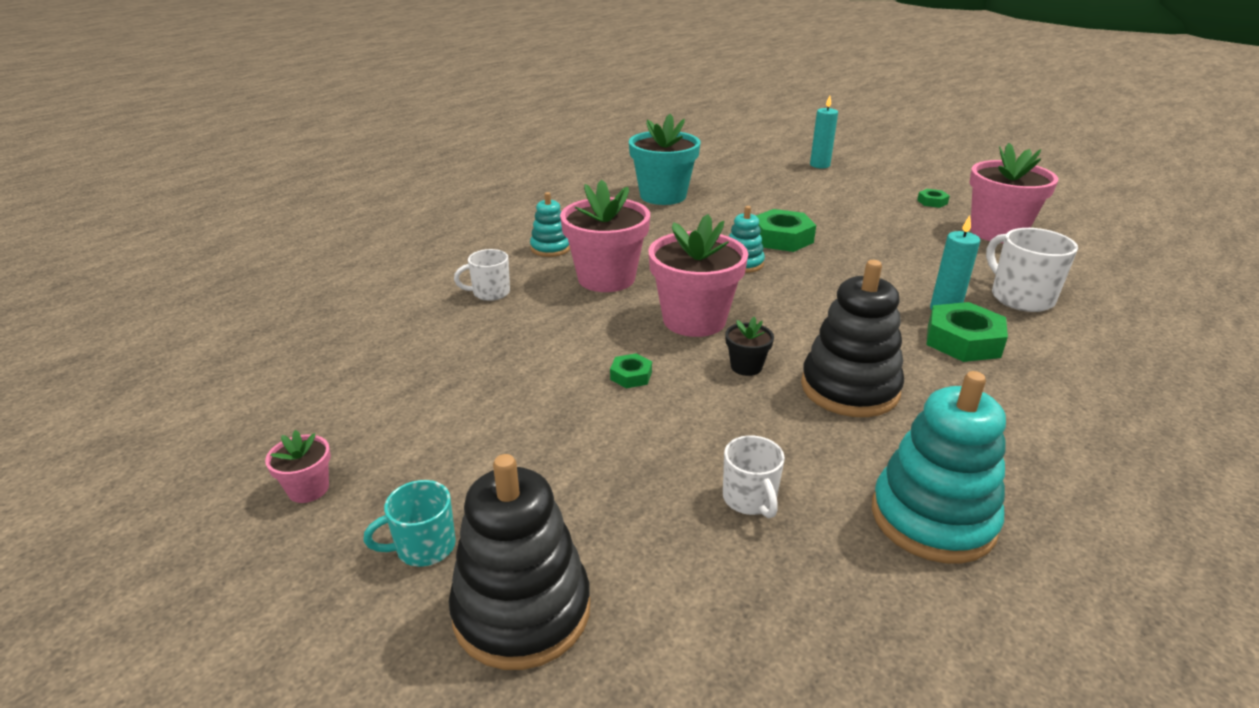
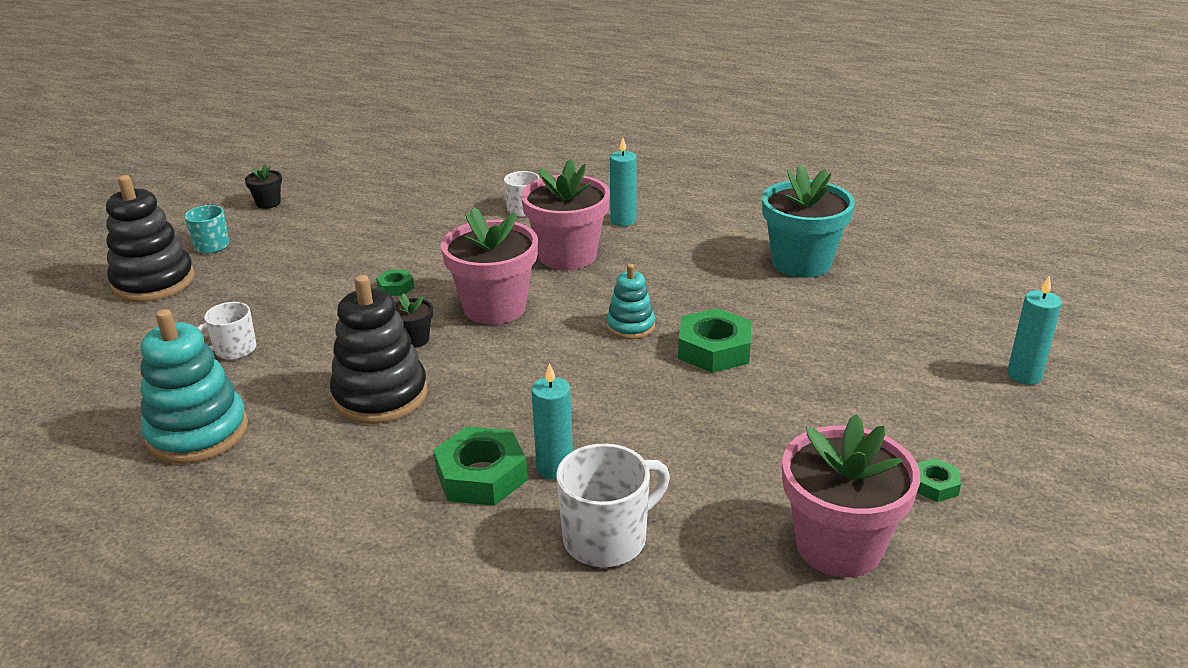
camera: 80 degrees right, 0 degrees up
pink flower pot [265,430,331,503] -> black flower pot [245,164,282,209]
turquoise stacking toy [530,192,570,257] -> turquoise candle [610,138,637,226]

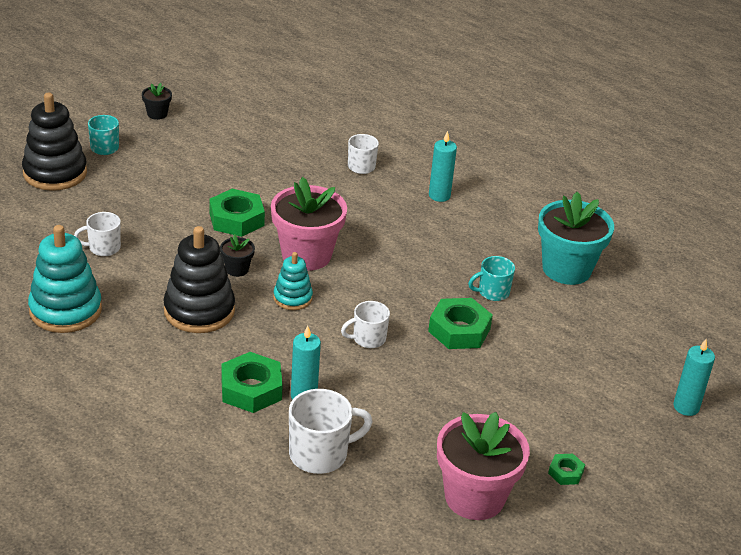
camera: 10 degrees right, 5 degrees up
green nut [376,270,414,296] -> green nut [209,189,265,237], size x1.95
pink flower pot [521,159,610,270] -> none
turquoise stacking toy [606,264,655,339] -> turquoise stacking toy moved to [273,252,313,310]
none -> white mug [341,301,390,348]
none -> turquoise mug [468,256,515,301]

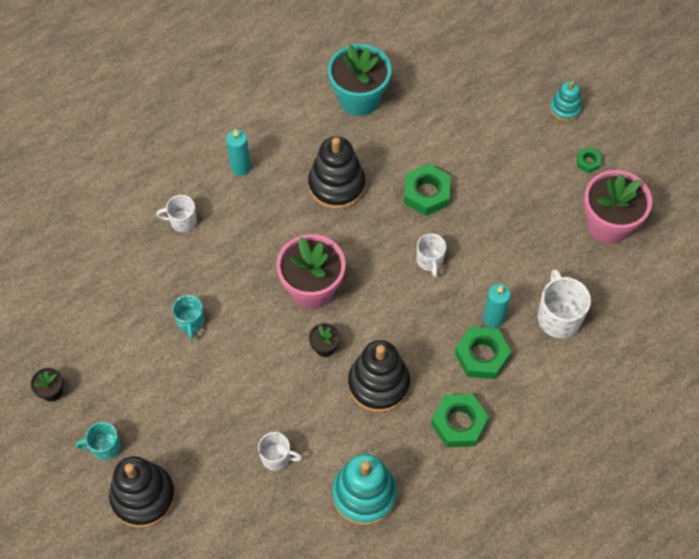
camera: 75 degrees left, 25 degrees up
white mug [74,212,121,256] -> white mug turned 75 degrees counterclockwise [258,432,302,471]
green nut [209,189,265,237] -> green nut moved to [431,394,489,447]
turquoise stacking toy [273,252,313,310] -> turquoise stacking toy moved to [550,81,582,121]
turquoise mug [468,256,515,301] -> turquoise mug moved to [172,295,204,340]
turquoise candle [673,339,715,416] -> none
none -> black stacking toy [308,136,365,209]

